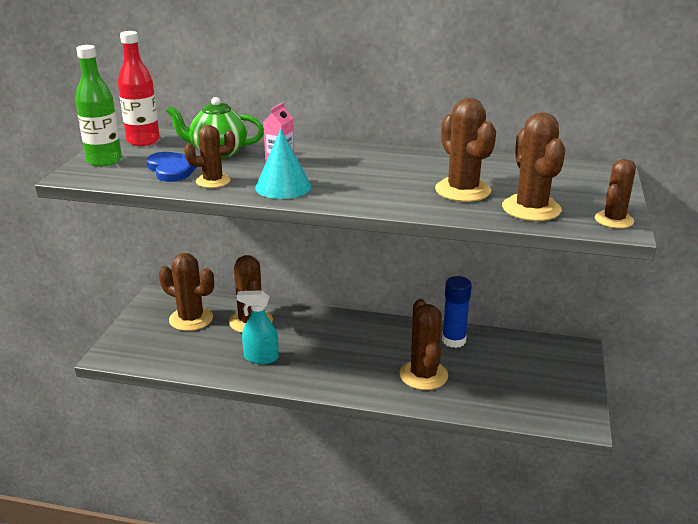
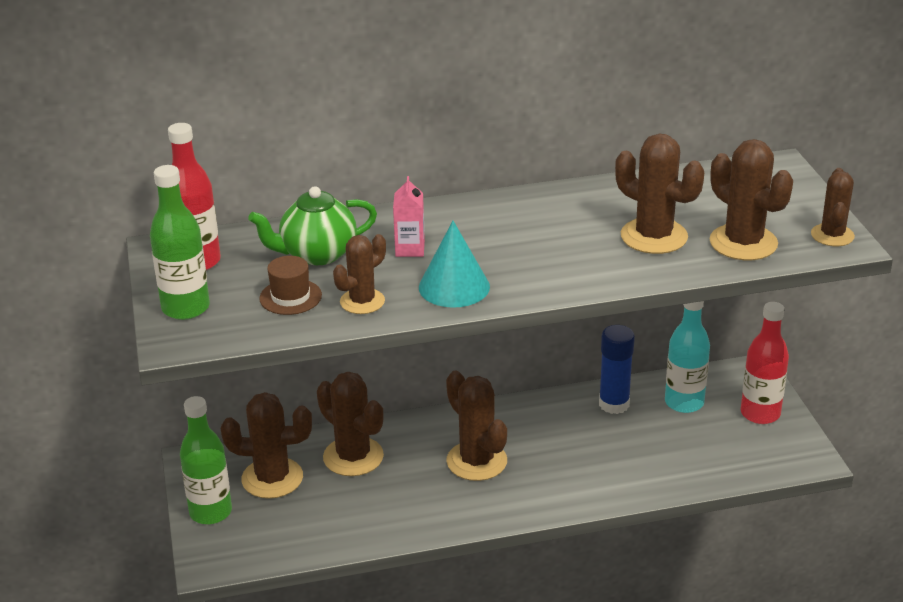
camera: 25 degrees left, 5 degrees up
blue heart [147,152,197,182] -> brown hat [259,256,322,315]
turquoise spray bottle [236,290,279,364] -> none
brown cactus [400,299,448,390] -> brown cactus moved to [446,371,507,481]
none -> green bottle [180,396,232,524]
none -> turquoise bottle [665,301,710,413]
none -> red bottle [741,302,789,424]

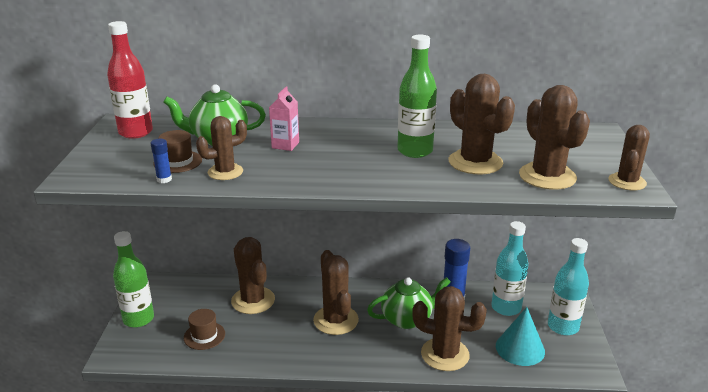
camera: 15 degrees right, 5 degrees down
green bottle [150,165,210,320] -> green bottle moved to [397,34,437,158]
brown cactus [221,392,312,499] -> brown cactus moved to [412,286,487,371]
turquoise cone [419,221,490,308] -> turquoise cone moved to [496,307,545,366]
red bottle [741,302,789,424] -> turquoise bottle [548,238,589,335]
none -> blue glue stick [151,139,172,183]
none -> brown hat [184,309,225,350]
none -> green teapot [367,277,450,329]

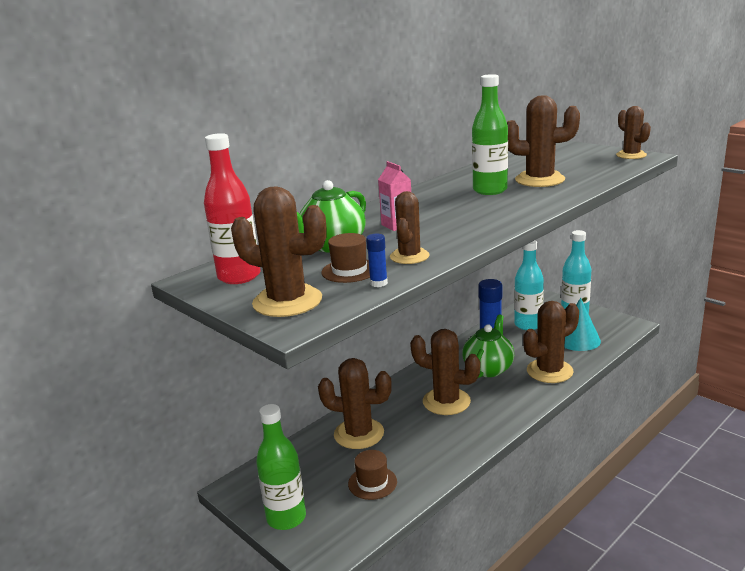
camera: 45 degrees left, 5 degrees down
brown cactus [519,85,590,190] -> brown cactus moved to [231,186,327,317]

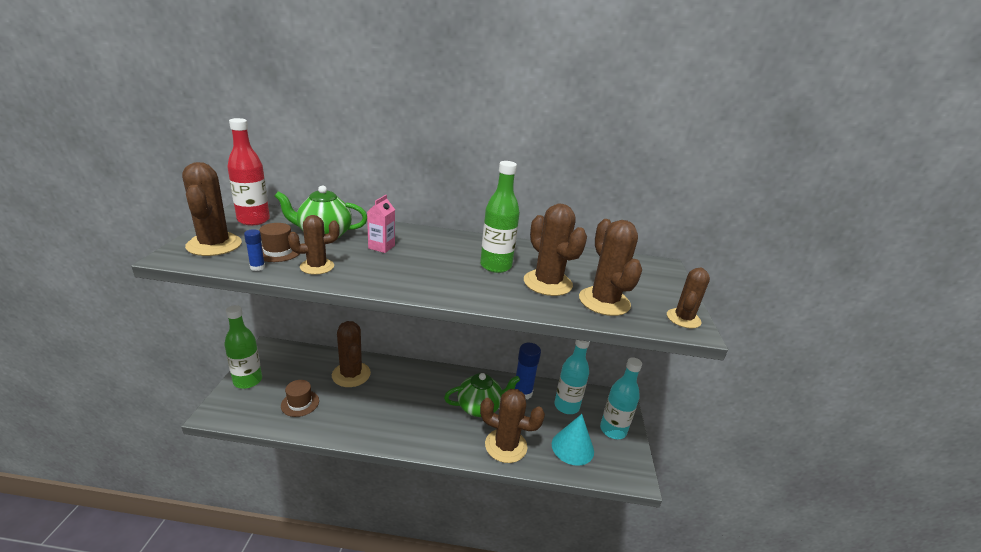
camera: 45 degrees right, 5 degrees up
brown cactus [410,329,480,415] -> brown cactus moved to [579,219,642,316]

